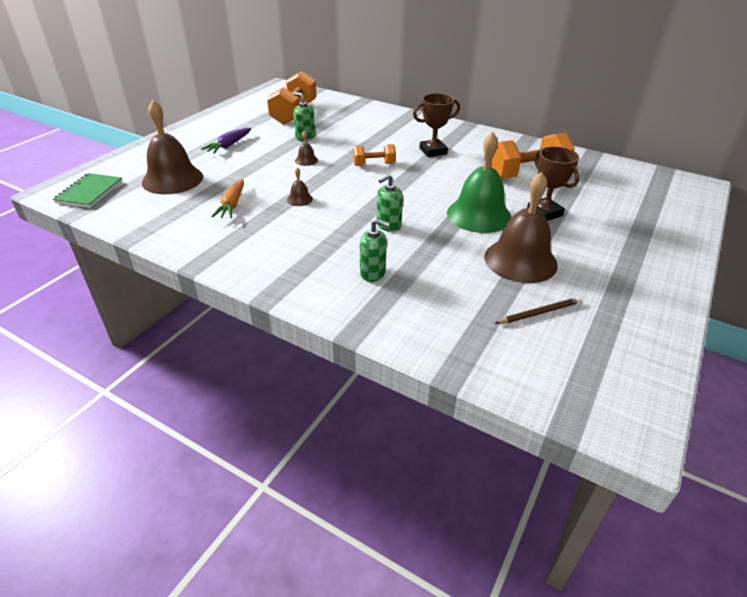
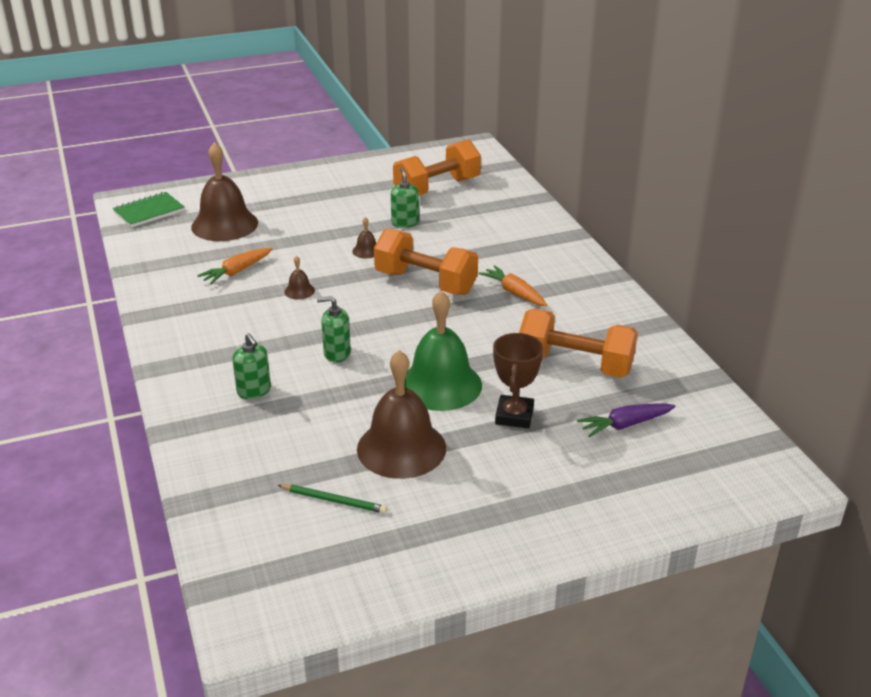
camera: 40 degrees right, 5 degrees down
purple carrot [201,128,251,154] -> purple carrot moved to [577,403,676,437]
orange dumbbell [353,144,396,166] -> orange dumbbell [374,228,478,295], size x1.87
brown trophy [413,93,460,157] -> orange carrot [479,265,547,306]
brown pencil [495,297,581,324] -> green pencil [278,485,387,513]

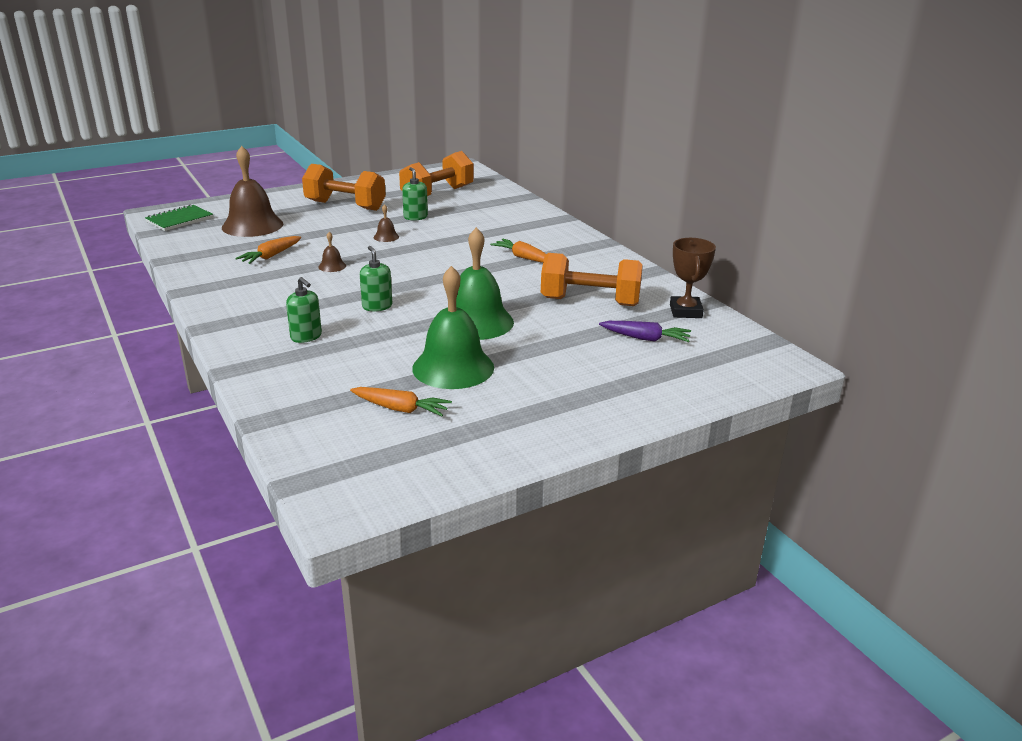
camera: 10 degrees left, 5 degrees down
green pencil [278,485,387,513] -> orange carrot [350,387,452,416]
green soap dispenser [317,296,351,363] -> green soap dispenser turned 75 degrees clockwise [360,246,392,311]
brown bell [357,350,446,479] -> green bell [412,266,494,389]
orange dumbbell [374,228,478,295] -> orange dumbbell moved to [302,164,386,211]
brown trophy [493,333,544,429] -> brown trophy moved to [670,238,716,318]
purple carrot [577,403,676,437] -> purple carrot turned 135 degrees counterclockwise [599,321,691,342]

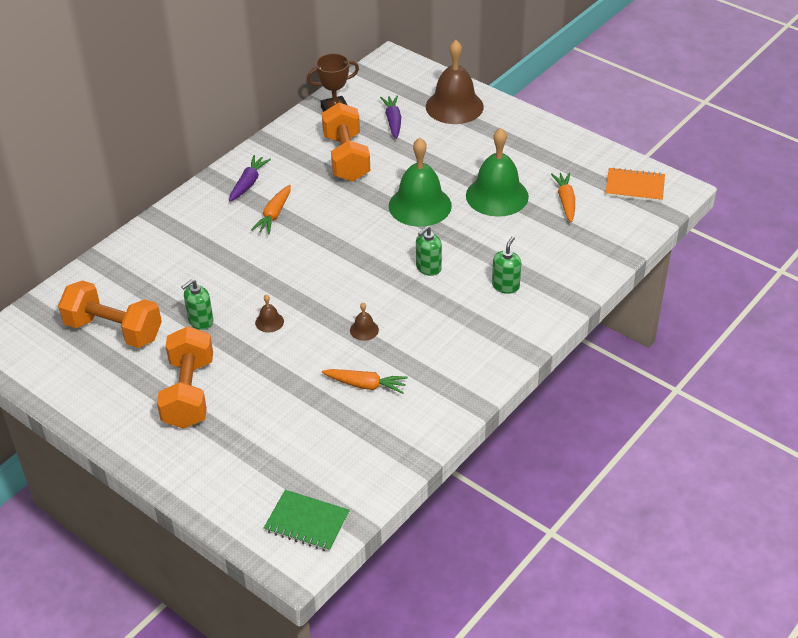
camera: 110 degrees left, 15 degrees up
brown bell [222,146,283,237] -> brown bell moved to [426,40,484,124]
none -> purple carrot [229,155,271,202]
none -> orange notebook [605,167,665,202]

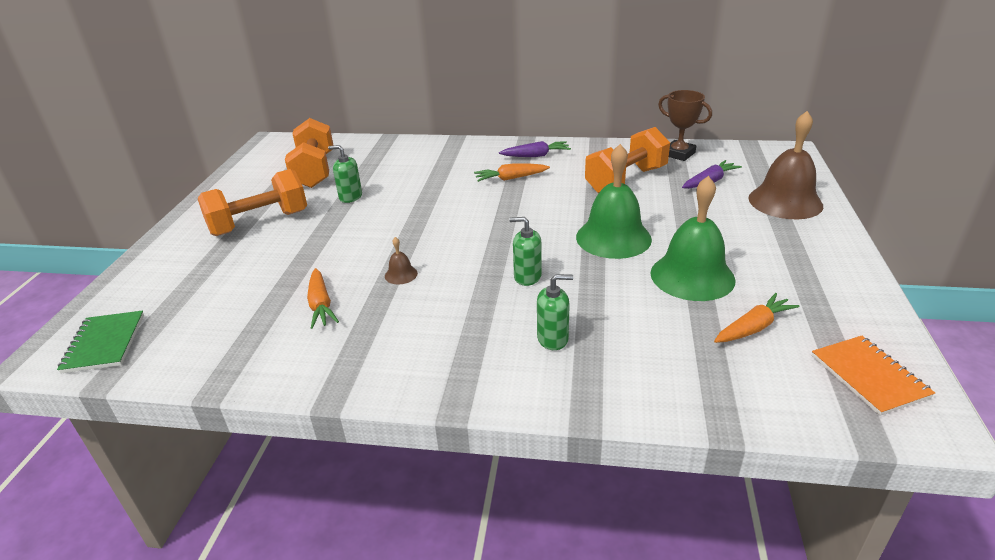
camera: 60 degrees right, 10 degrees down
brown bell [255,294,284,333] -> none

